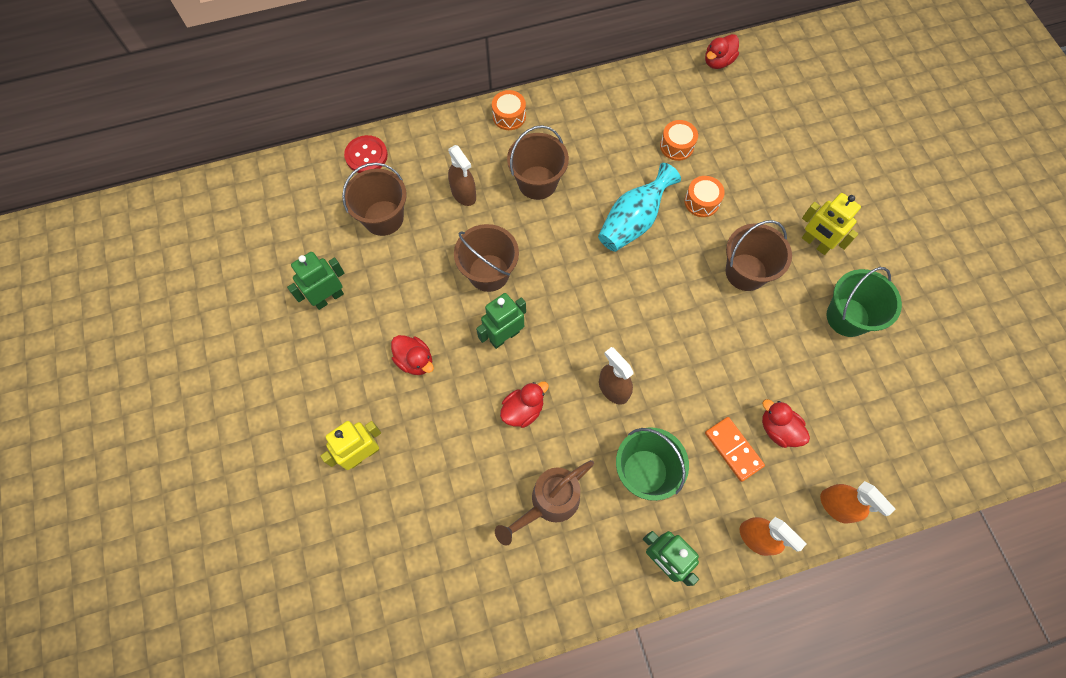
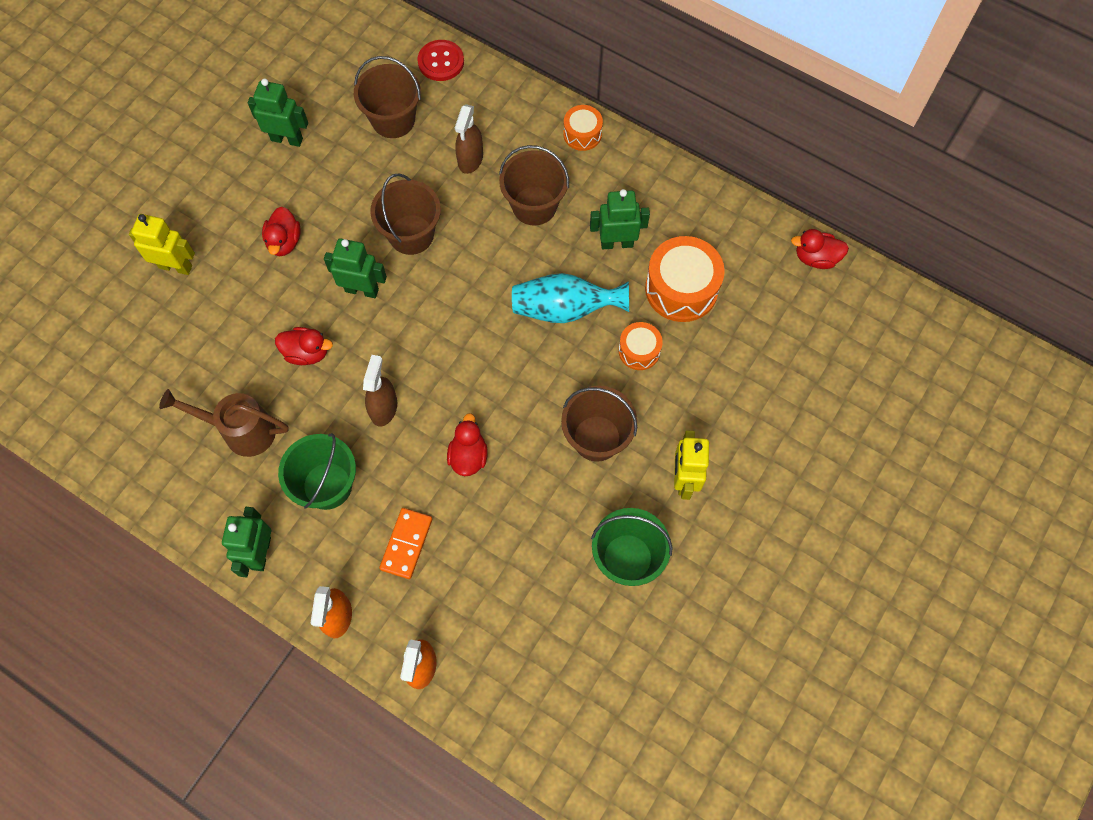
camera: 50 degrees right, 0 degrees up
orange drum [660,120,698,161] -> orange drum [645,236,725,322], size x1.79
red duck [762,399,810,448] -> red duck moved to [447,413,488,476]
none -> green robot [590,189,650,249]

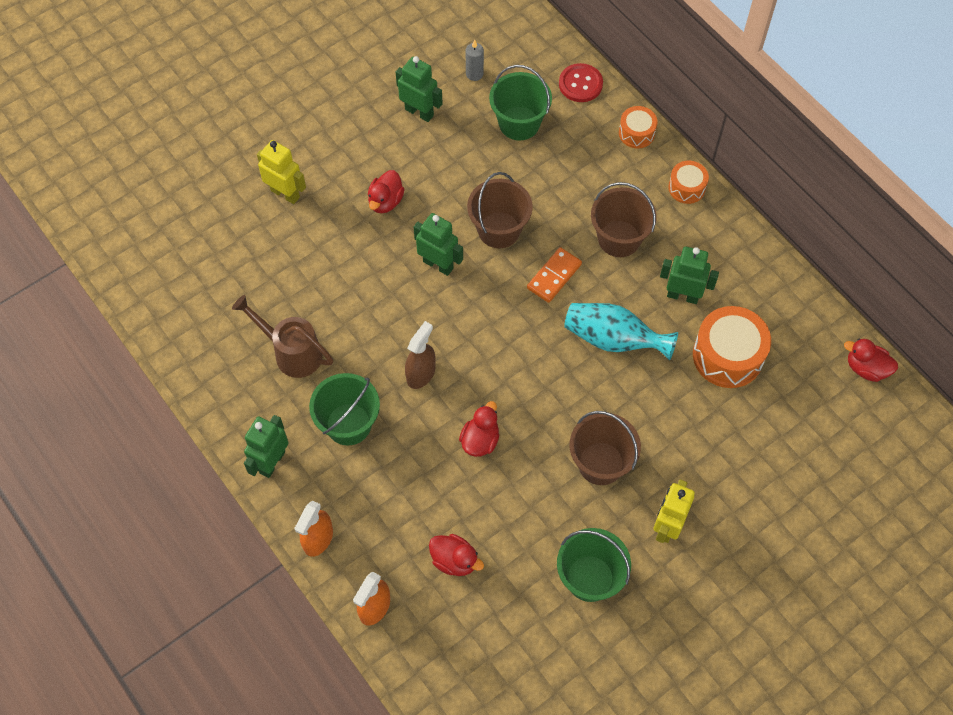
camera: 20 degrees right, 5 degrees down
red duck [275,327,333,365] -> red duck moved to [429,534,484,576]
brown bucket [354,56,421,138] -> green bucket [489,65,552,141]
orange domino [379,508,432,579] -> orange domino moved to [527,247,582,303]
brown spray bottle [455,104,483,174] -> none
orange drum [618,322,663,370] -> orange drum moved to [619,106,657,148]
none -> grey candle [466,39,484,81]

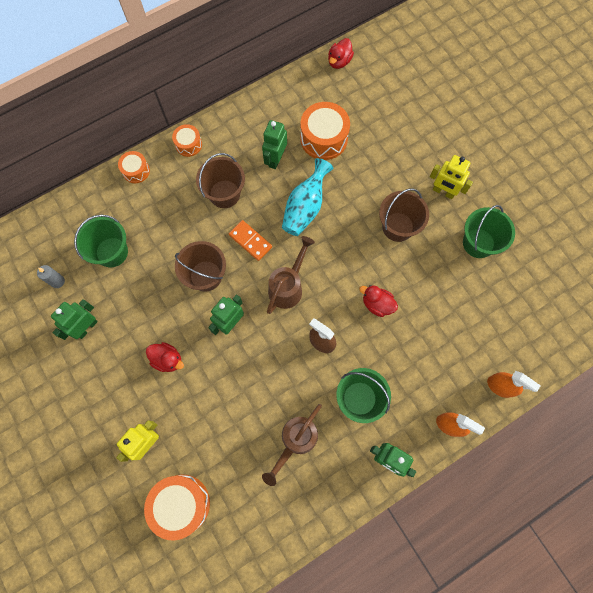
camera: 85 degrees left, 10 degrees up
red duck [429,534,484,576] -> none
red button [559,63,603,102] -> none
none -> orange drum [144,475,210,540]
none -> brown watering can [267,236,315,314]

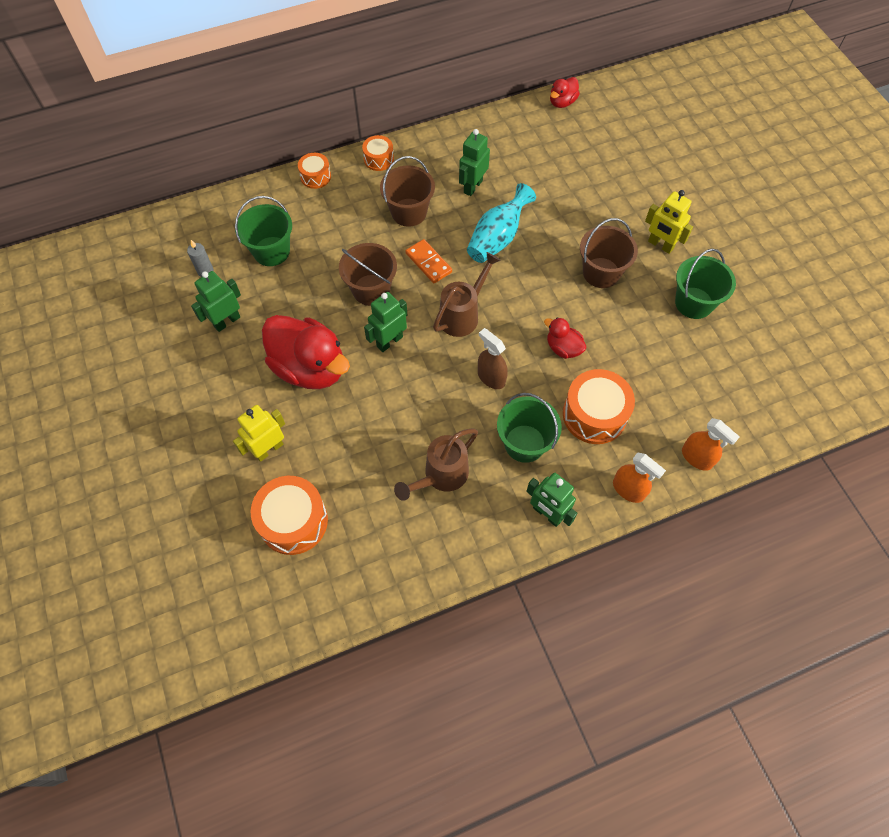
camera: 10 degrees right, 10 degrees down
red duck [146,342,184,372] -> red duck [262,315,350,389], size x2.11
orange drum [300,102,350,160] -> orange drum moved to [563,369,635,444]

